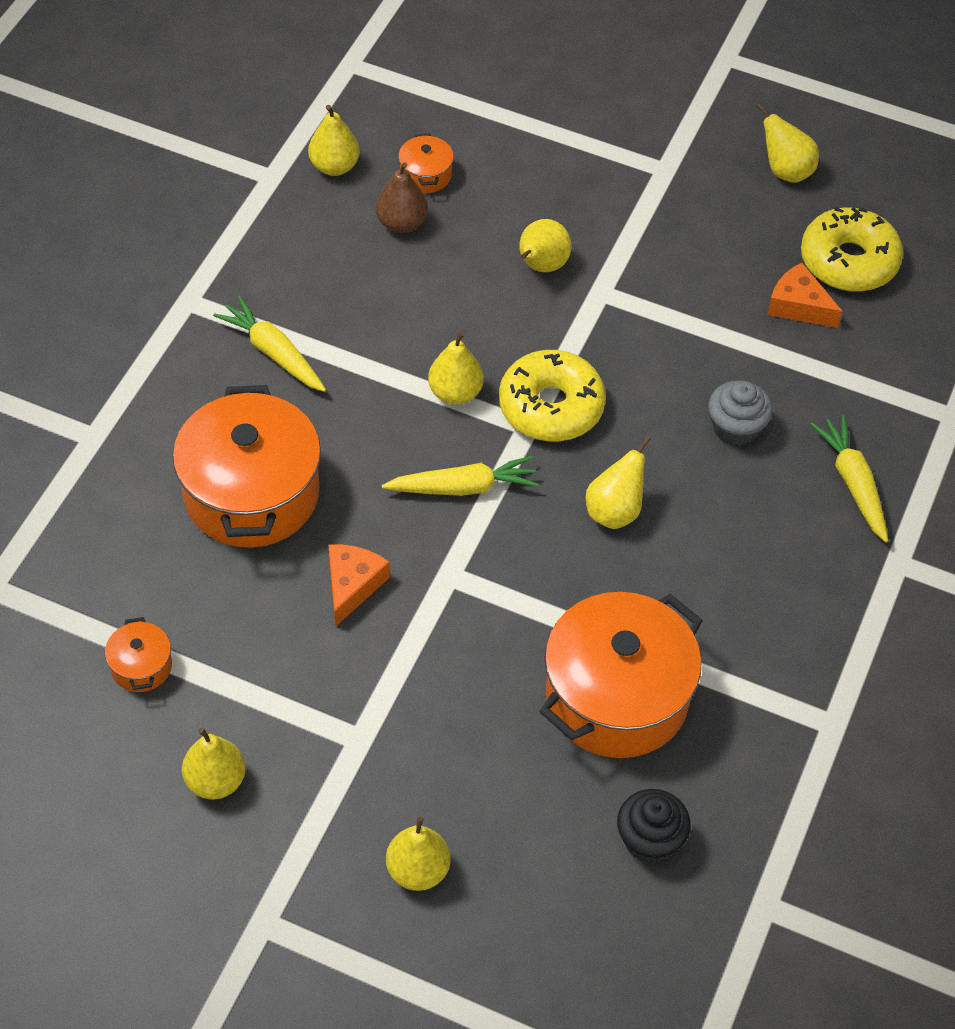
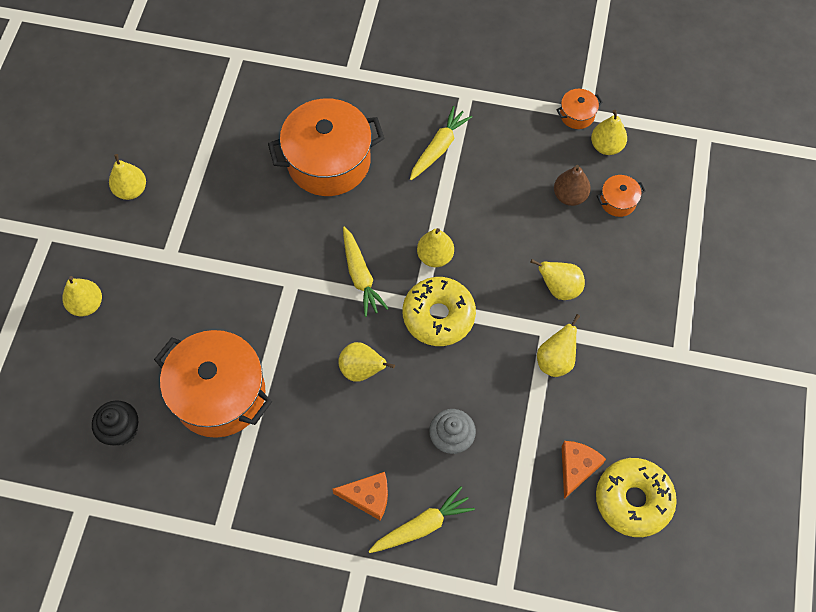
camera: 80 degrees right, 10 degrees up
orange pot [105,617,172,692] -> orange pot moved to [556,89,603,129]
orange cheese [328,544,390,627] -> orange cheese moved to [332,472,388,521]
yellow pear [756,103,819,183] -> yellow pear moved to [537,314,580,377]

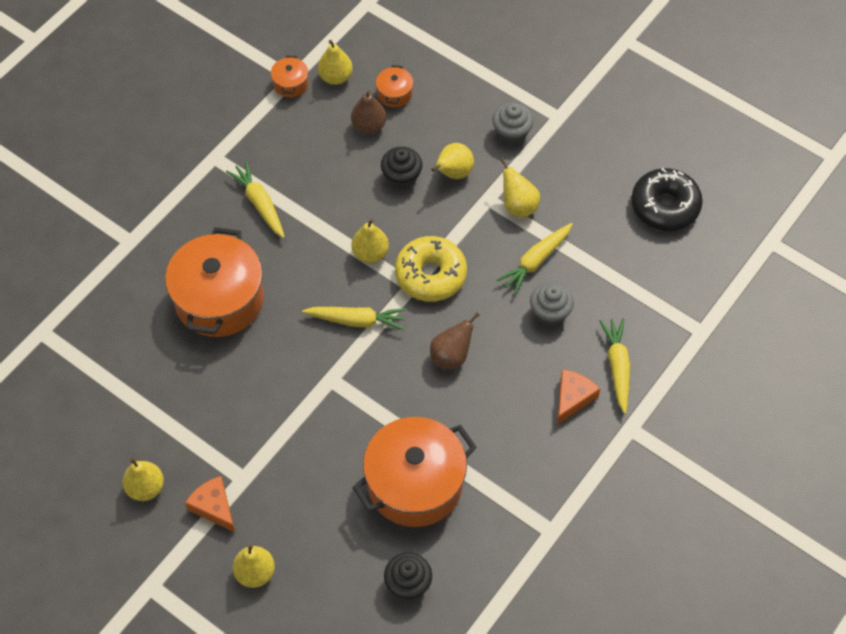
camera: 65 degrees left, 5 degrees down
yellow pear [338,342,395,382] -> brown pear [430,313,479,370]
orange cheese [562,441,606,499] -> orange cheese moved to [185,476,235,532]
yellow donut [596,458,677,537] -> black donut [631,168,703,231]
none -> black cupcake [381,147,422,189]
none -> grey cupcake [492,103,533,145]
none -> yellow carrot [497,223,573,295]

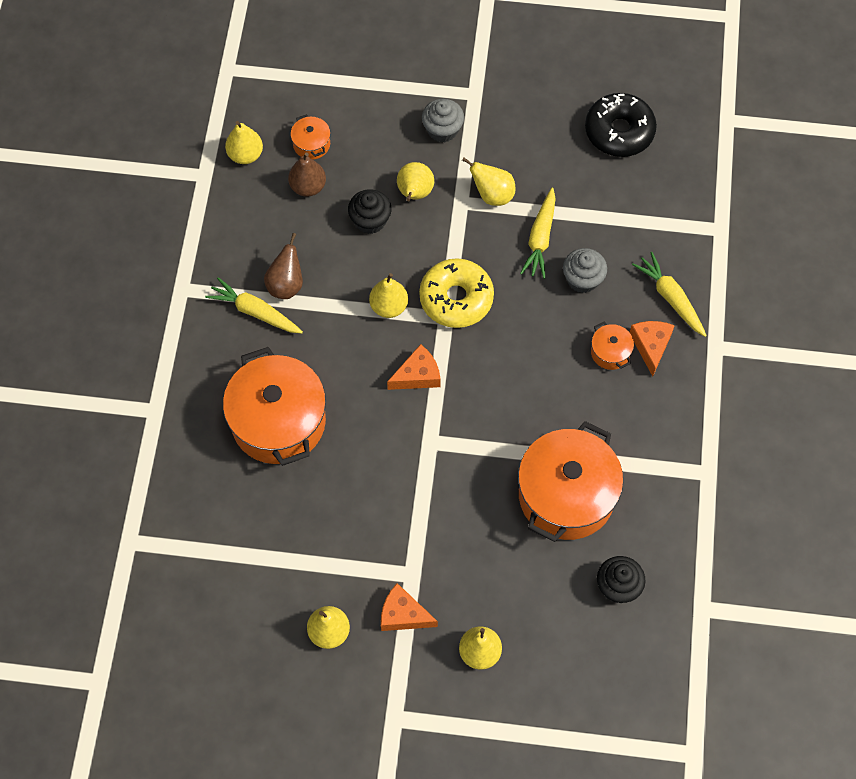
camera: 30 degrees left, 5 degrees up
orange pot [271,56,308,98] -> orange pot moved to [591,322,634,370]
yellow carrot [302,307,407,330] -> orange cheese [387,344,441,390]
brown pear [430,313,479,370] -> brown pear moved to [264,233,303,299]

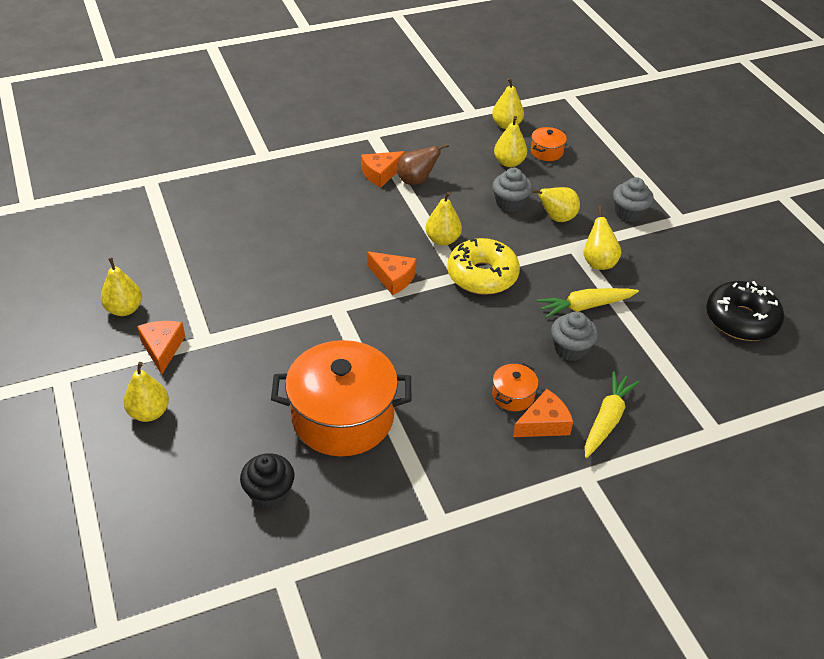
camera: 60 degrees right, 20 degrees down
yellow carrot [205,277,303,333] -> orange cheese [361,151,406,188]
orange pot [223,347,326,466] -> none
brown pear [288,153,326,197] -> yellow pear [494,116,527,167]
black cupcake [348,189,391,234] -> grey cupcake [492,168,532,212]

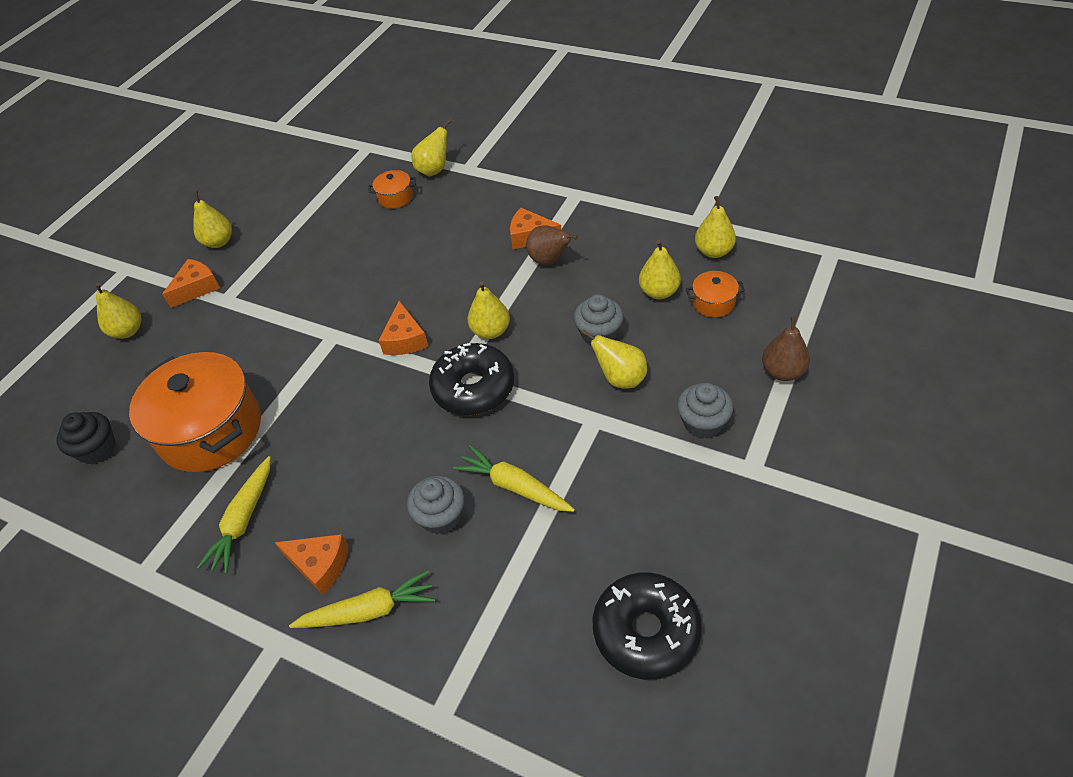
camera: 55 degrees right, 5 degrees up
yellow donut [447,238,520,295] -> black donut [429,343,514,415]
orange pot [492,363,538,411] -> orange pot moved to [368,170,416,209]
yellow pear [584,206,621,270] -> yellow pear moved to [411,119,452,177]
none -> yellow carrot [197,456,271,574]
none -> brown pear [762,316,810,381]

